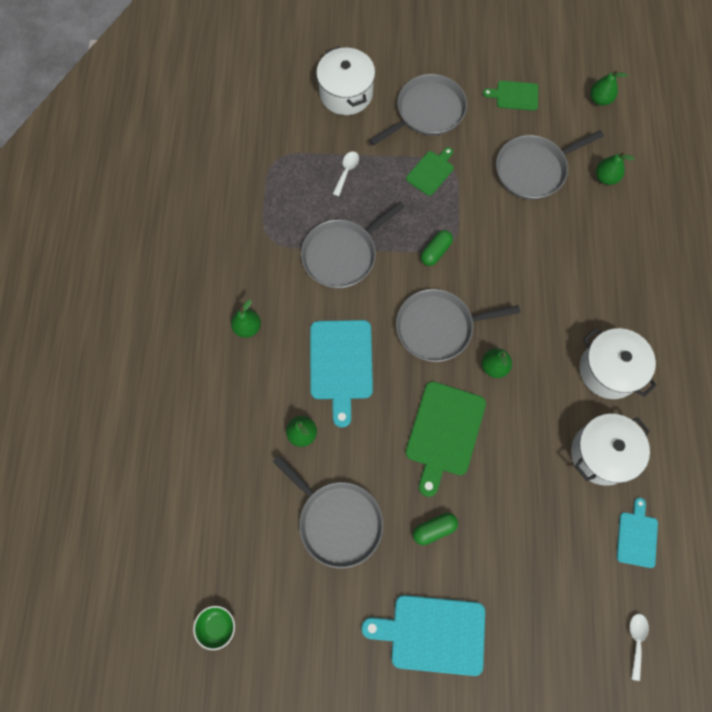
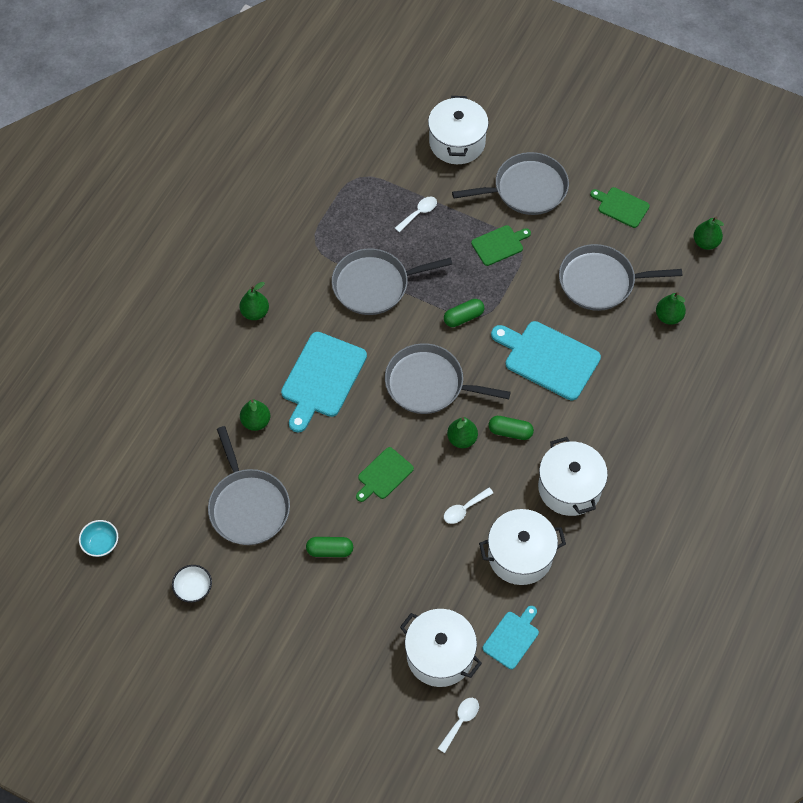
camera: 25 degrees right, 10 degrees down
green bowl [193,606,235,650] -> turquoise bowl [79,520,118,557]
turquoise cutting board [362,595,485,676] -> turquoise cutting board moved to [491,321,601,400]
green cutting board [405,381,486,497] -> green cutting board [356,447,414,502], size x0.57
none -> white bowl [172,565,212,603]
none -> white pot [400,609,482,687]
none -> white spoon [444,487,493,524]
none -> green capsule [489,416,534,440]

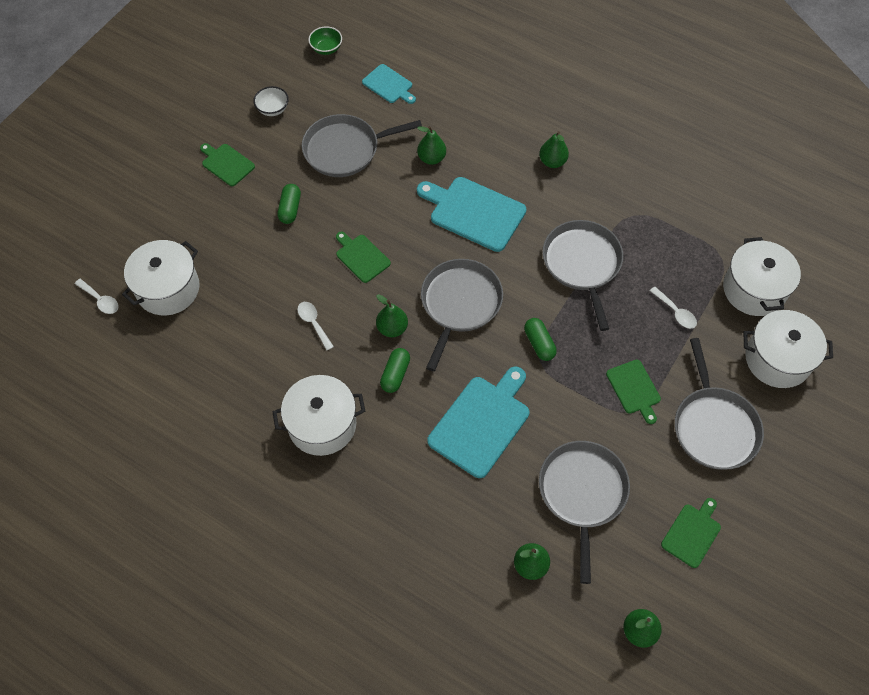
camera: 95 degrees right, 0 degrees up
turquoise bowl [79,520,118,557] -> green bowl [308,26,342,55]
white pot [479,509,566,585] -> white pot moved to [723,237,801,316]
turquoise cutting board [483,606,539,669] -> turquoise cutting board moved to [362,64,416,104]
none -> green cutting board [200,143,255,186]

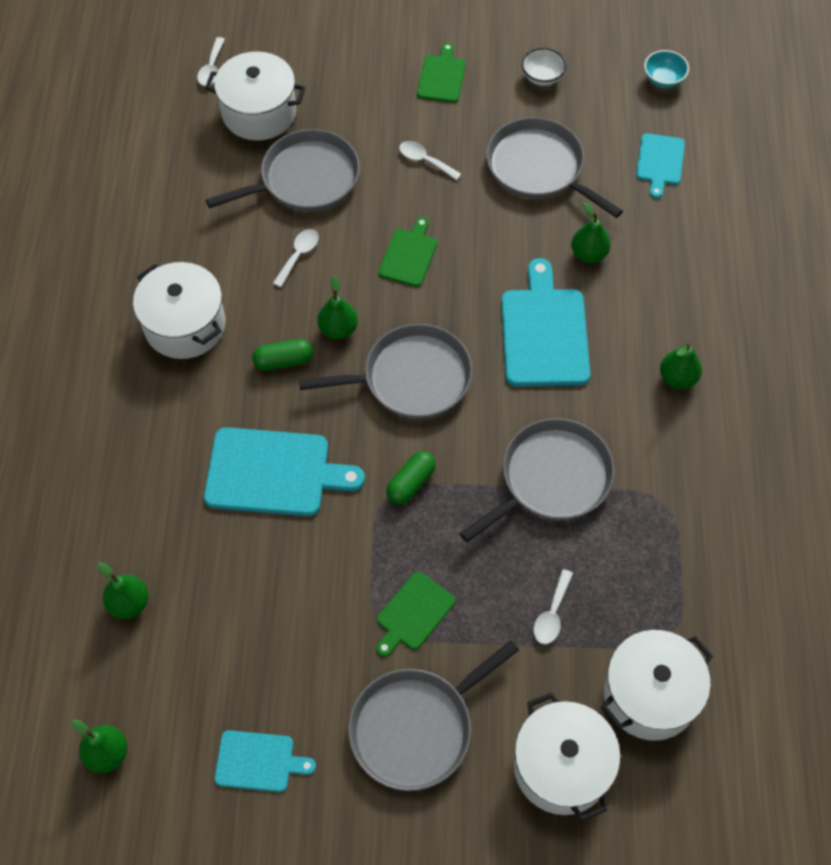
camera: 60 degrees right, 0 degrees up
green capsule [278,184,301,224] -> white spoon [399,141,461,180]
green bowl [308,26,342,55] -> turquoise bowl [644,50,689,88]
grey pan [539,441,630,584] -> grey pan moved to [206,129,360,212]
green cutting board [661,498,721,568] -> turquoise cutting board [215,730,316,792]

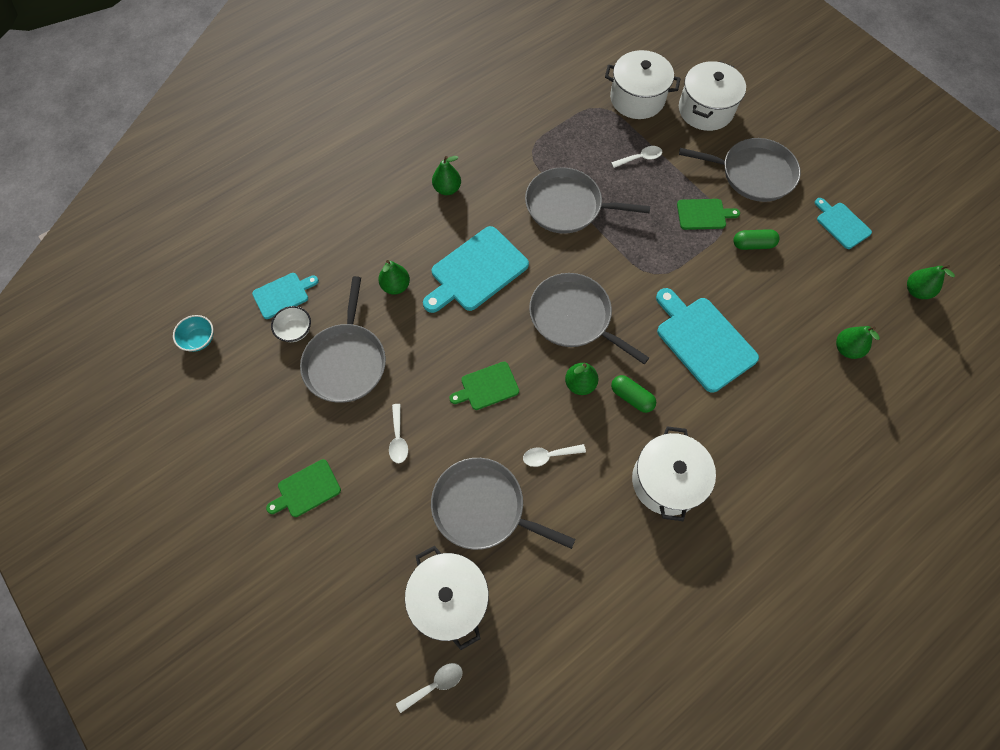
camera: 130 degrees left, 5 degrees up
green capsule [386,451,436,505] -> green capsule moved to [733,229,780,250]
white bowl [522,48,567,86] -> white bowl moved to [271,306,311,342]

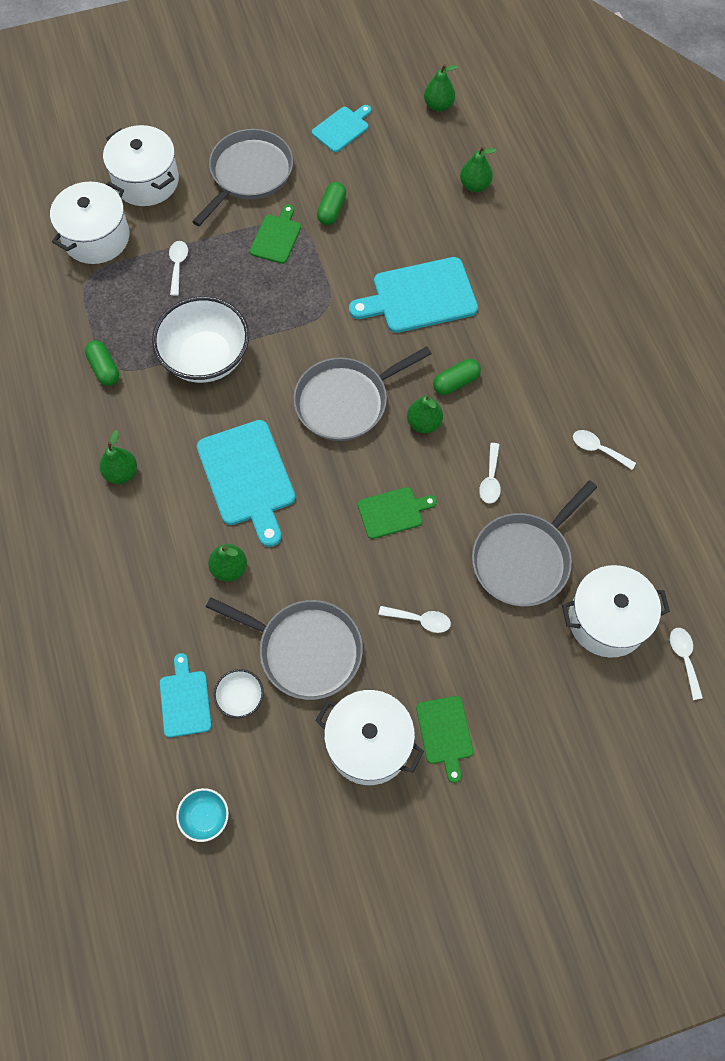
camera: 70 degrees left, 0 degrees up
green cutting board [449,362,519,410] -> green cutting board turned 105 degrees counterclockwise [358,487,437,539]
grey pan [525,167,650,234] -> white bowl [152,296,249,383]
white pot [632,426,716,521] -> white pot moved to [316,690,424,785]
turquoise cutting board [815,198,872,249] -> turquoise cutting board turned 150 degrees clockwise [312,105,371,152]
none -> green capsule [85,340,119,386]
none -> white spoon [573,430,636,470]

